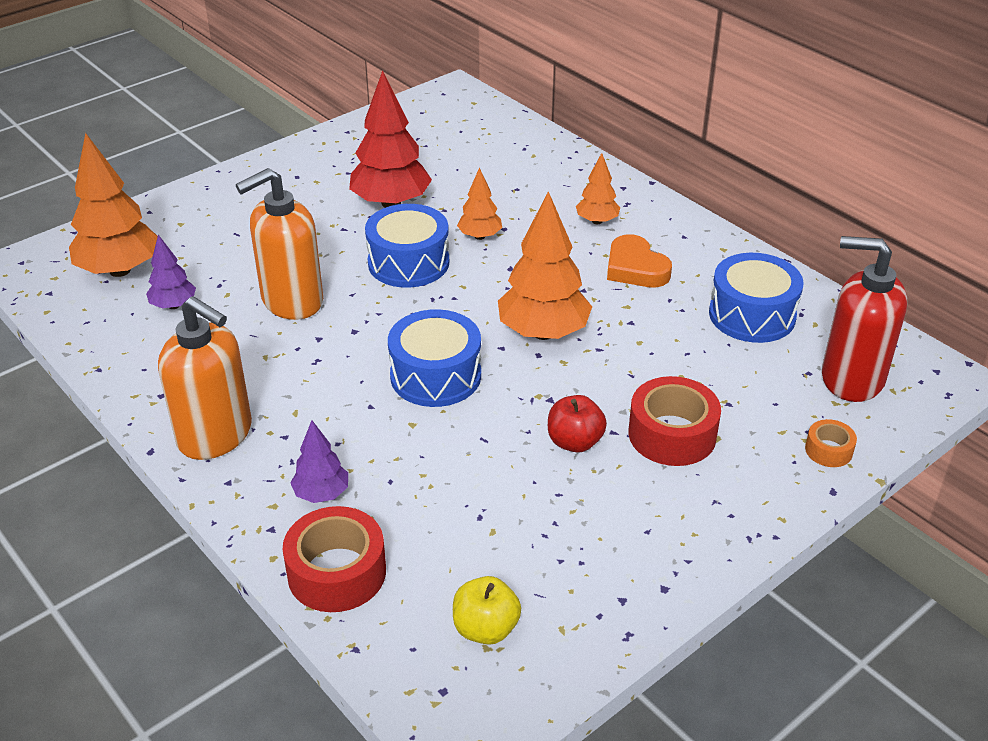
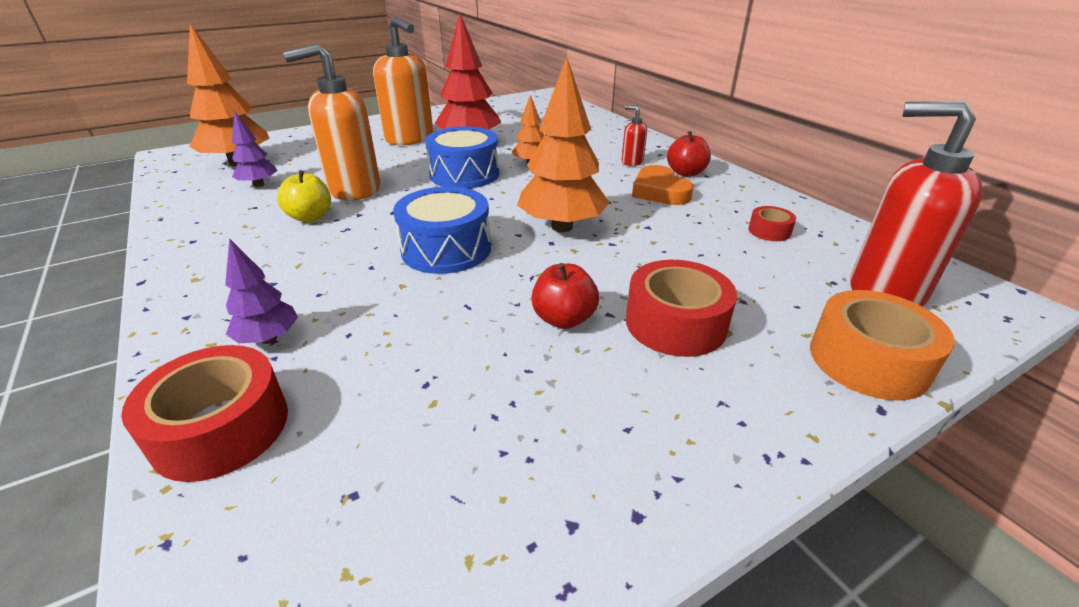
camera: 10 degrees right, 5 degrees down
orange soap dispenser [158,296,252,460] -> orange soap dispenser moved to [373,16,433,145]
yellow apple [453,576,521,645] -> yellow apple moved to [277,170,331,222]
orange tree [576,153,620,224] -> red soap dispenser [622,105,647,166]
blue drum [709,253,804,343] -> red tape [748,206,796,241]
orange tape [805,419,857,467] -> orange tape [810,290,955,401], size x1.90
none -> red apple [667,131,711,177]

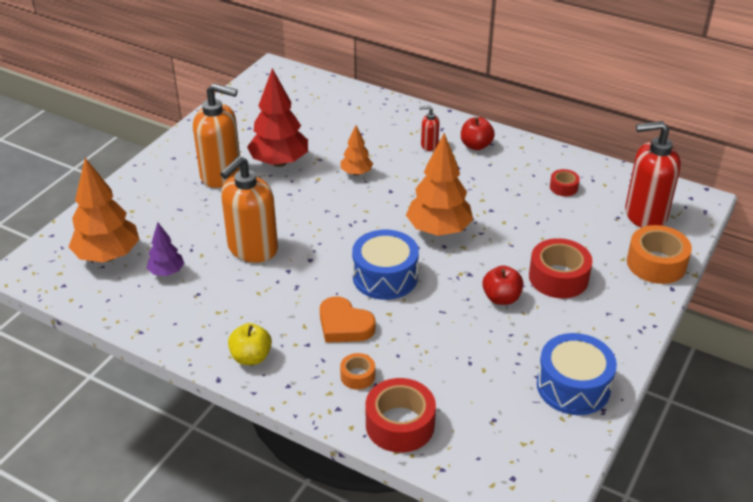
camera: 30 degrees left, 5 degrees up
purple tree [225,238,298,344] -> orange tape [340,353,375,390]
yellow apple [277,170,331,222] -> yellow apple moved to [228,323,272,365]
blue drum [425,127,499,189] -> blue drum moved to [537,333,617,415]
orange heart [632,165,693,205] -> orange heart moved to [320,296,375,343]

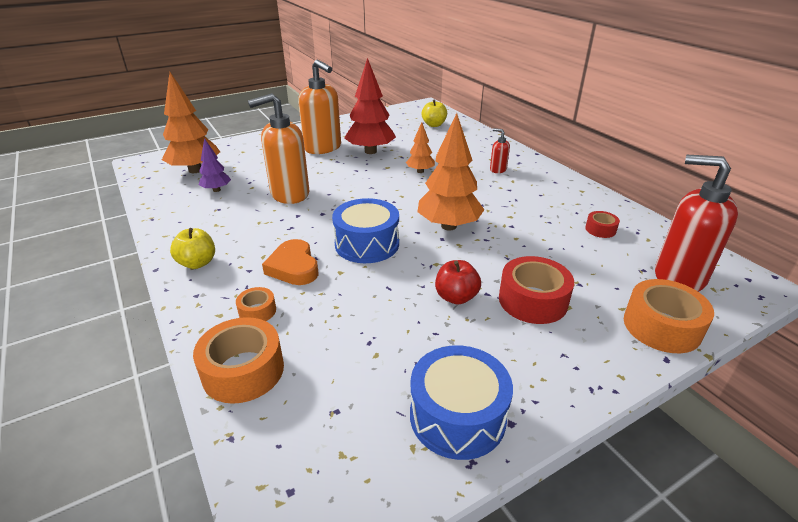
camera: 30 degrees right, 5 degrees down
red tape [365,378,436,453] -> orange tape [193,317,284,404]
red apple [461,117,495,150] -> none
none -> yellow apple [421,100,447,127]

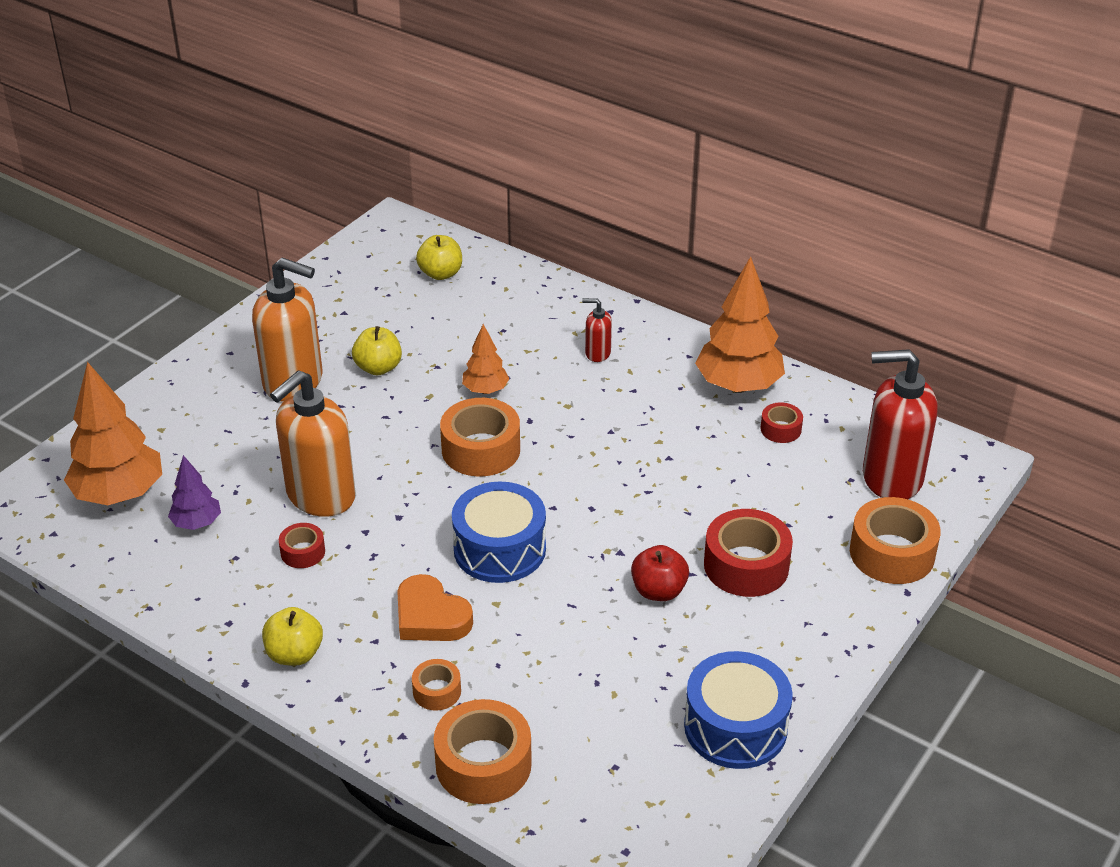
camera: 25 degrees left, 5 degrees up
red tree [344,58,396,154] -> yellow apple [352,326,402,375]
orange tree [418,113,484,231] -> orange tree moved to [695,256,785,393]
none -> red tape [279,523,325,568]
none -> orange tape [440,398,520,476]

